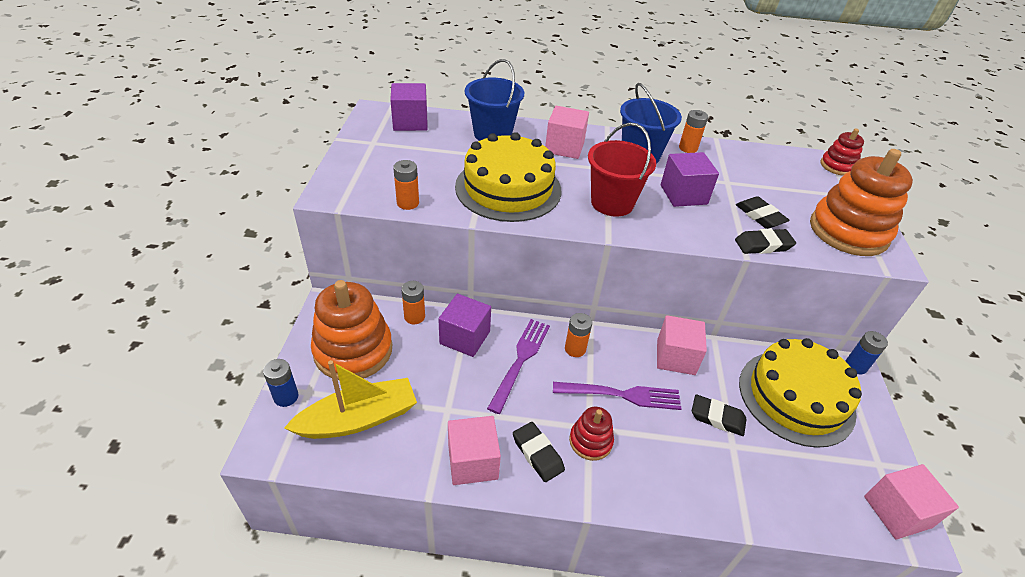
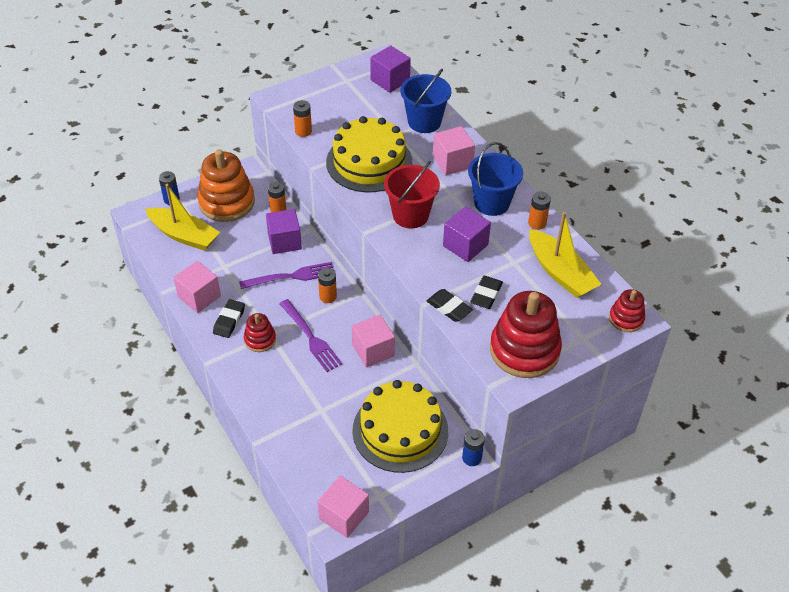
camera: 55 degrees right, 5 degrees up
black eraser [692,394,747,436] -> none
orange stacking toy [810,149,913,256] -> red stacking toy [490,291,562,378]
none -> yellow boat [529,212,602,298]

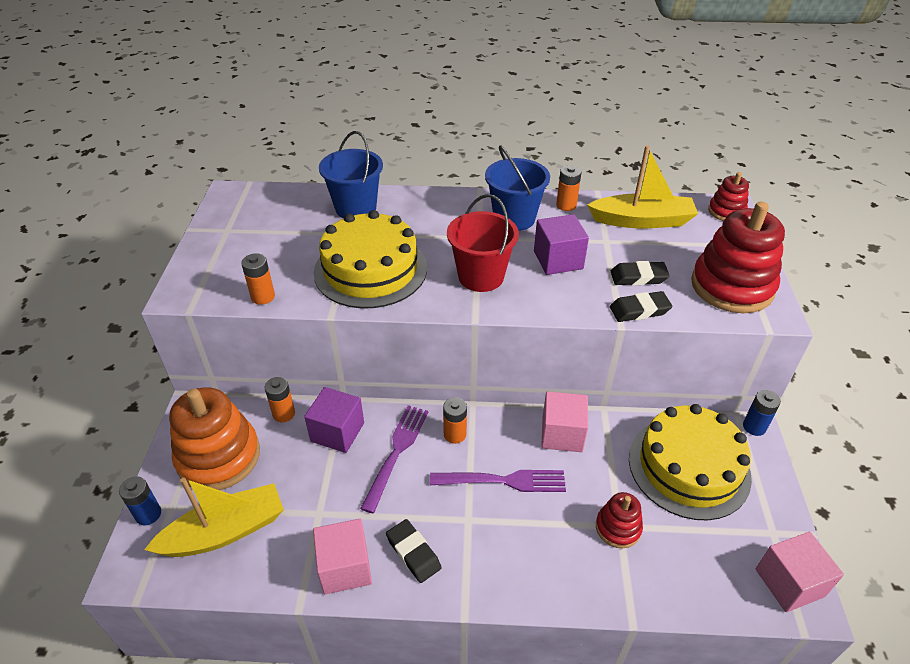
camera: 55 degrees left, 5 degrees down
red stacking toy [244,313,276,352] -> red stacking toy moved to [596,492,643,548]
purple cube [370,46,411,93] -> none
pink cube [433,126,475,175] -> none
black eraser [470,276,503,309] -> black eraser turned 60 degrees counterclockwise [611,261,670,286]

